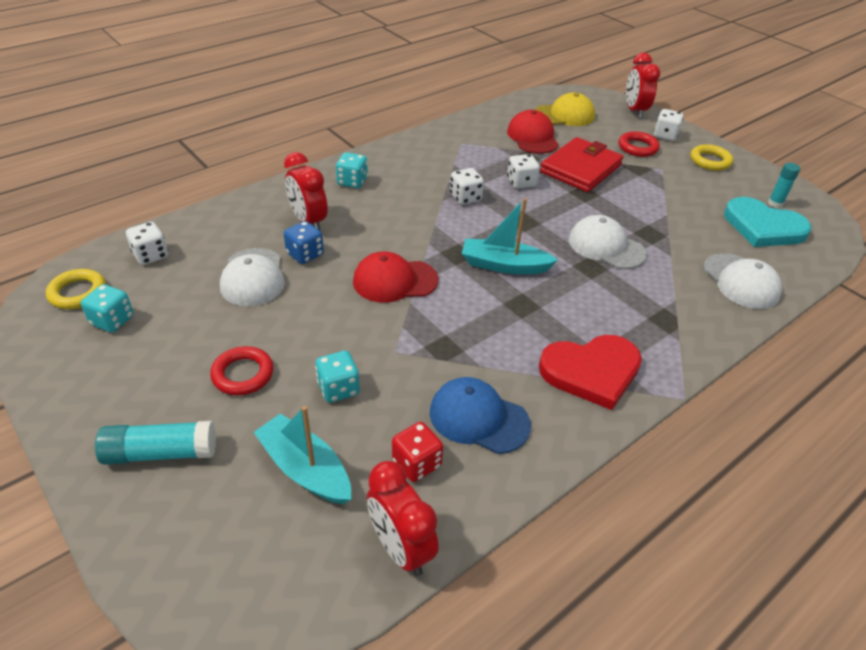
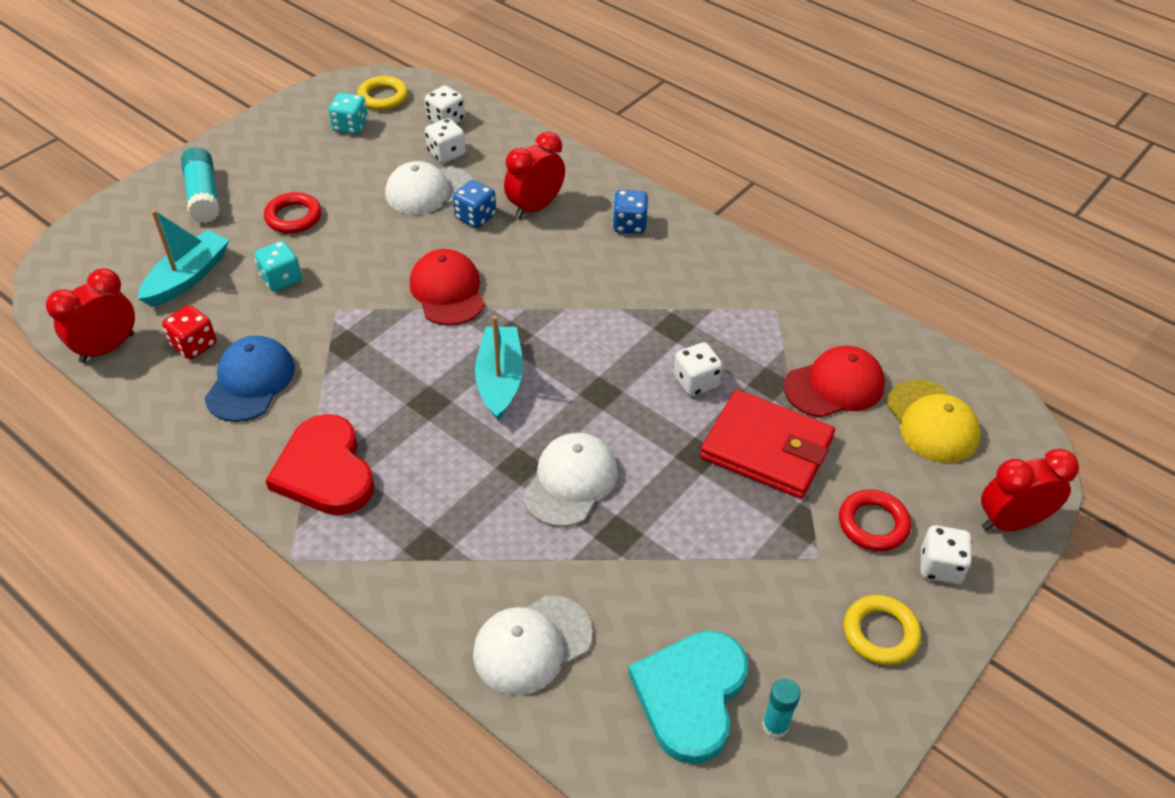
camera: 80 degrees right, 5 degrees up
turquoise dice [336,152,368,188] -> blue dice [612,190,648,234]
white dice [450,168,484,205] -> white dice moved to [425,118,466,163]

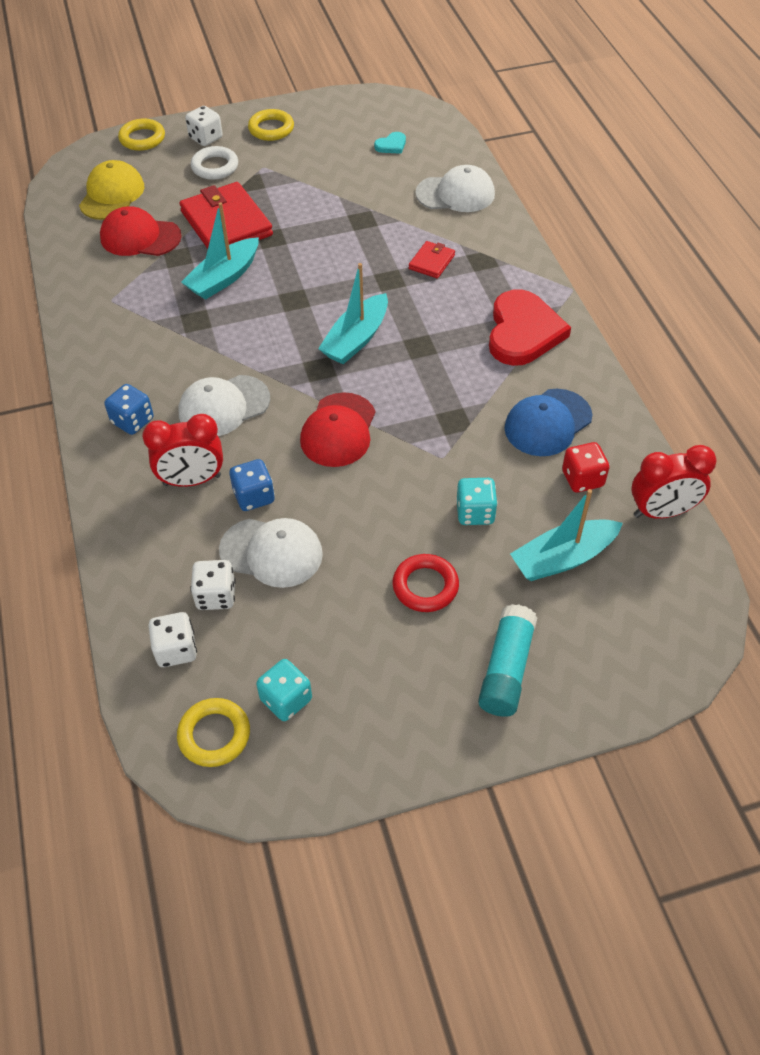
camera: 145 degrees left, 5 degrees up
white cap [523,433,618,527] -> white cap moved to [179,375,270,436]
turquoise heart [629,630,748,764] -> turquoise heart [374,132,406,154], size x0.43
white dice [674,342,723,396] -> turquoise boat [181,202,259,300]
turquoise glue stick [762,678,801,739] -> none
red ring [839,490,911,551] -> white ring [191,146,238,180]
red clock [981,449,1079,531] -> yellow ring [118,118,165,151]
none -> red wallet [409,241,455,279]

